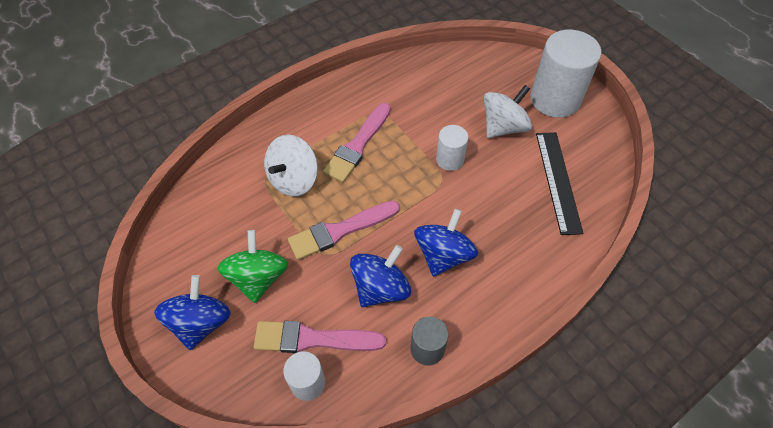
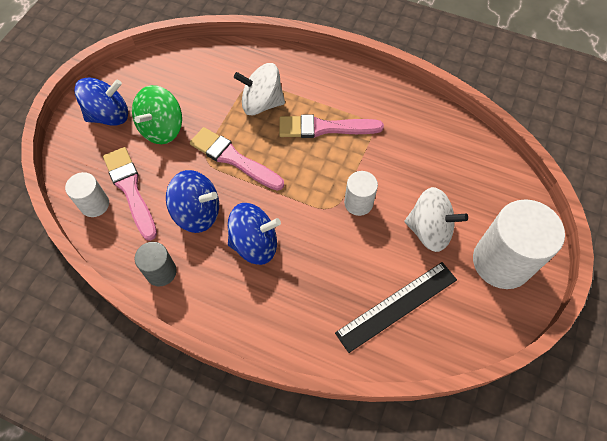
camera: 60 degrees right, 5 degrees up
green spinning top [217,230,288,303] -> green spinning top turned 150 degrees clockwise [132,85,182,144]

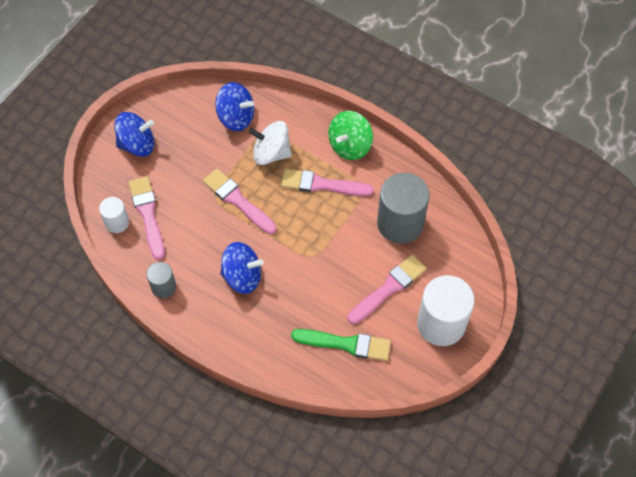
camera: 10 degrees right, 0 degrees up
green spinning top [132,85,182,144] -> green spinning top moved to [328,111,373,160]
blue spinning top [166,170,219,233] -> blue spinning top moved to [215,82,254,131]
black ruler [335,262,457,353] -> green brush [291,329,391,361]
white cylinder [344,171,378,216] -> none
white spinning top [405,187,468,252] -> pink brush [348,255,426,324]
none -> grey cylinder [377,173,429,244]

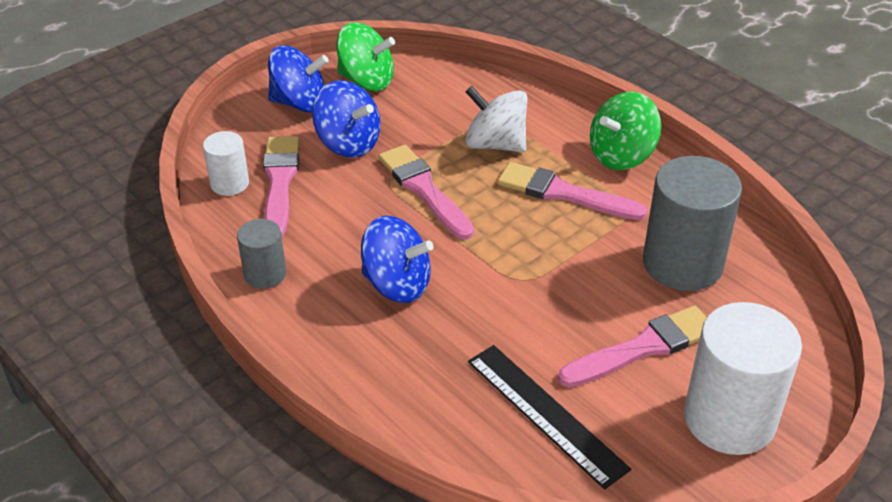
camera: 15 degrees right, 20 degrees down
blue spinning top [215,82,254,131] -> blue spinning top moved to [312,80,380,158]
green brush [291,329,391,361] -> black ruler [468,345,631,489]
none -> green spinning top [337,22,395,91]

